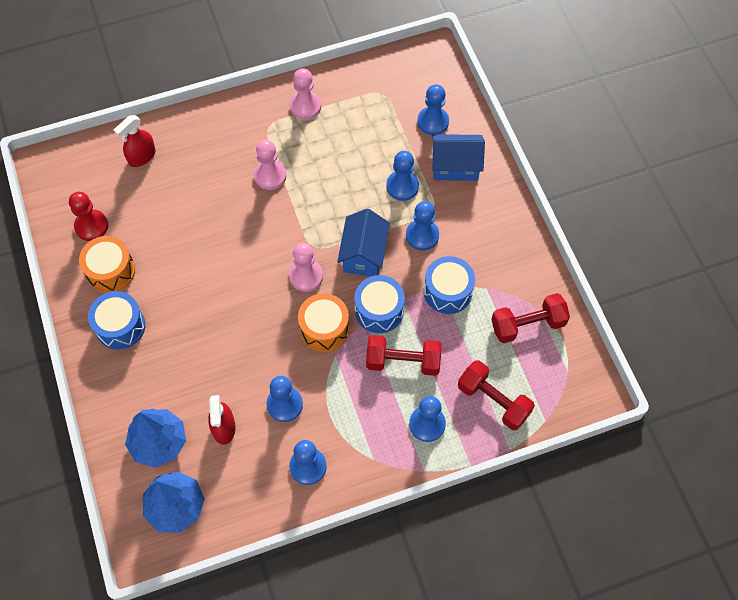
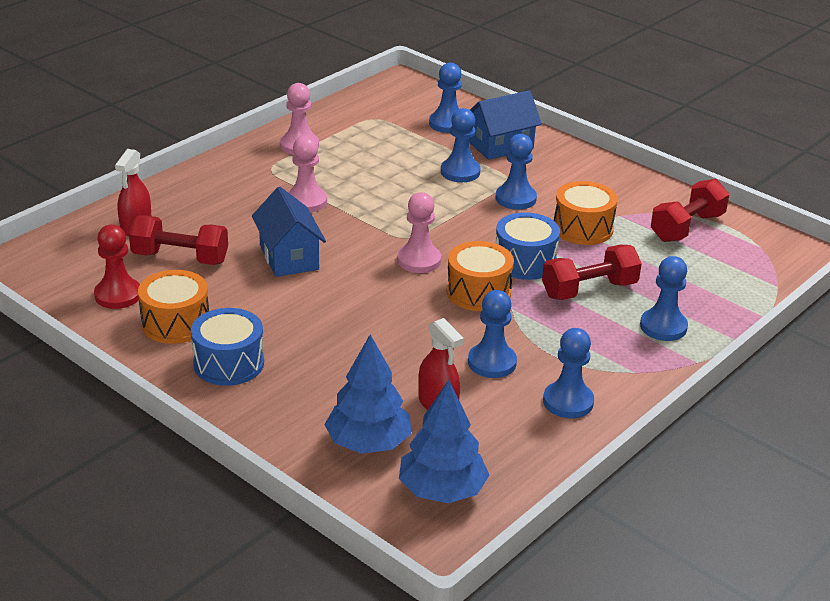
camera: 30 degrees left, 30 degrees down
blue house [337,209,390,276] -> blue house moved to [252,187,326,277]
blue drum [424,256,475,314] -> orange drum [554,181,618,245]
red dumbbell [458,360,535,430] -> red dumbbell moved to [129,215,228,265]

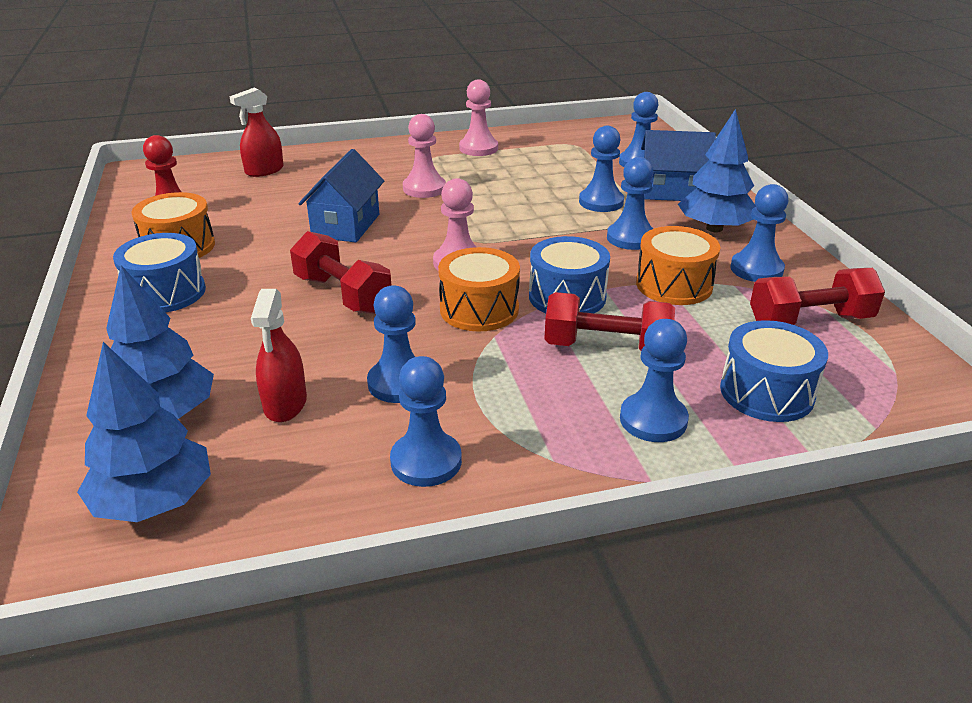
camera: 35 degrees right, 0 degrees up
red dumbbell [129,215,228,265] -> red dumbbell moved to [290,231,391,314]
none -> blue tree [678,109,756,232]
none -> blue drum [720,320,828,422]
none -> blue pawn [730,184,788,282]

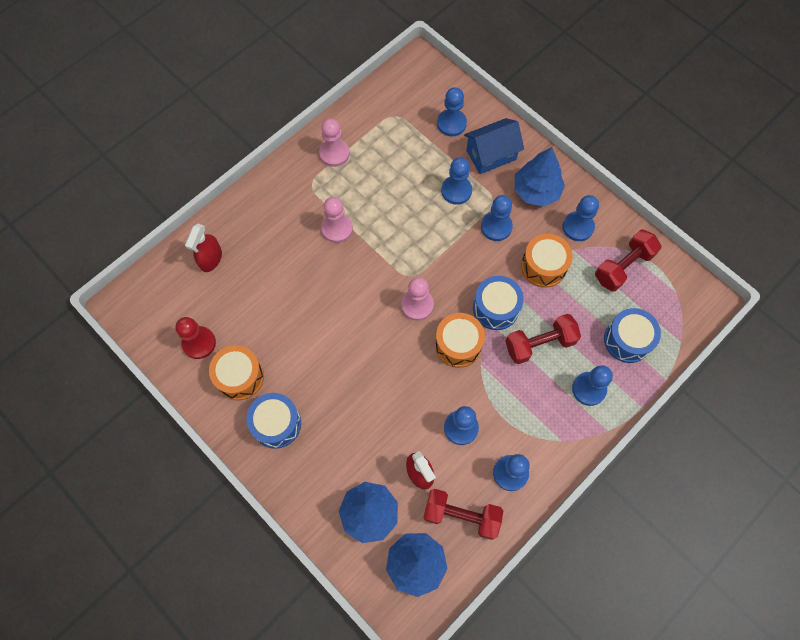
camera: 30 degrees left, 35 degrees up
red dumbbell [290,231,391,314] -> red dumbbell moved to [423,489,504,540]
blue house [299,149,384,243] -> none

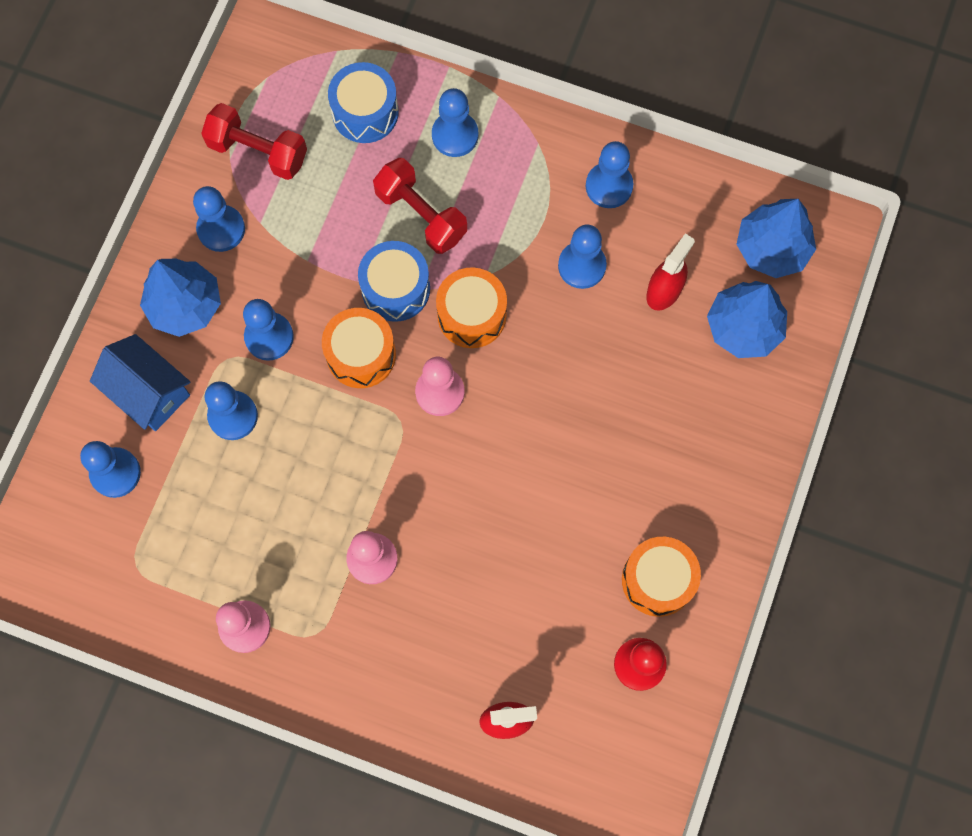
camera: 115 degrees left, 5 degrees up
blue drum [246,393,301,449] -> none
red dumbbell [423,489,504,540] -> none
orange drum [521,234,573,288] -> orange drum moved to [322,308,396,388]

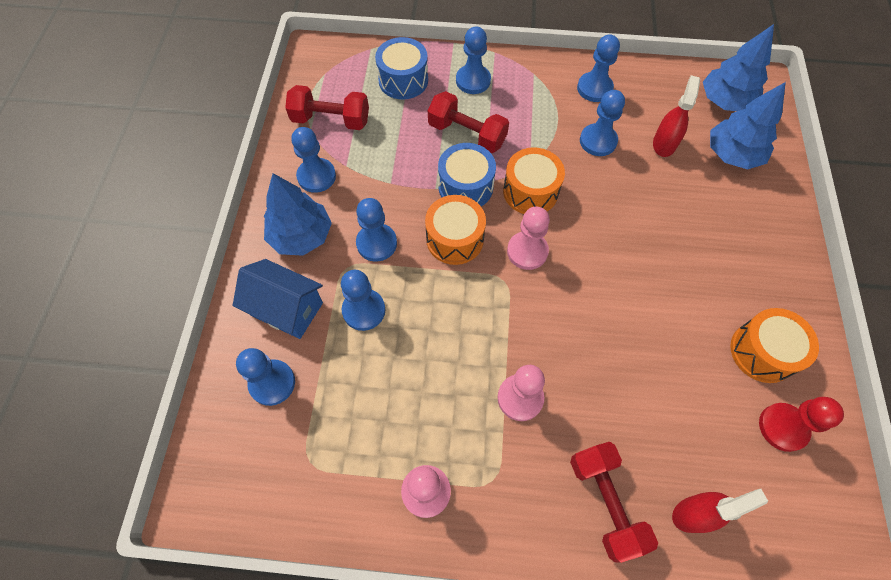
camera: 15 degrees left, 10 degrees down
none -> red dumbbell [570,442,658,563]

